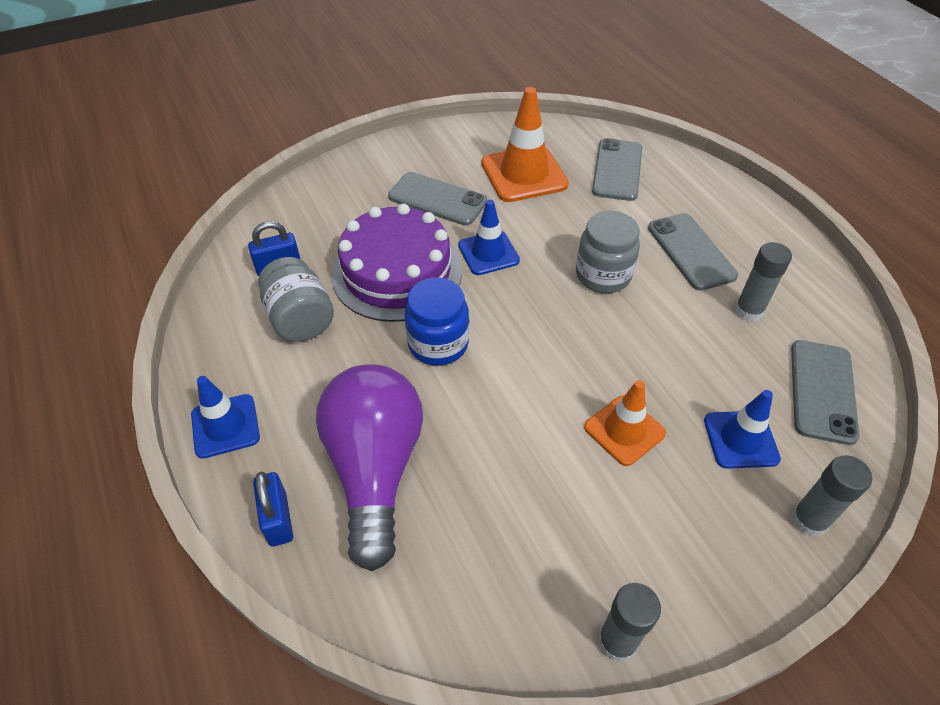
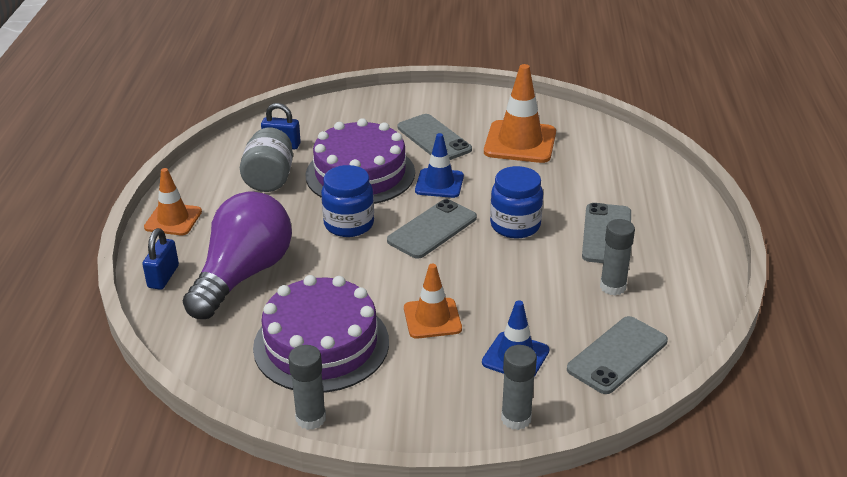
camera: 30 degrees right, 15 degrees down
blue traffic cone [191,376,260,459] -> orange traffic cone [144,168,202,235]
grey jar [576,211,640,293] -> blue jar [490,166,543,239]
grey phone [592,138,642,201] -> grey phone moved to [387,199,477,259]
none -> purple cake [253,275,389,393]

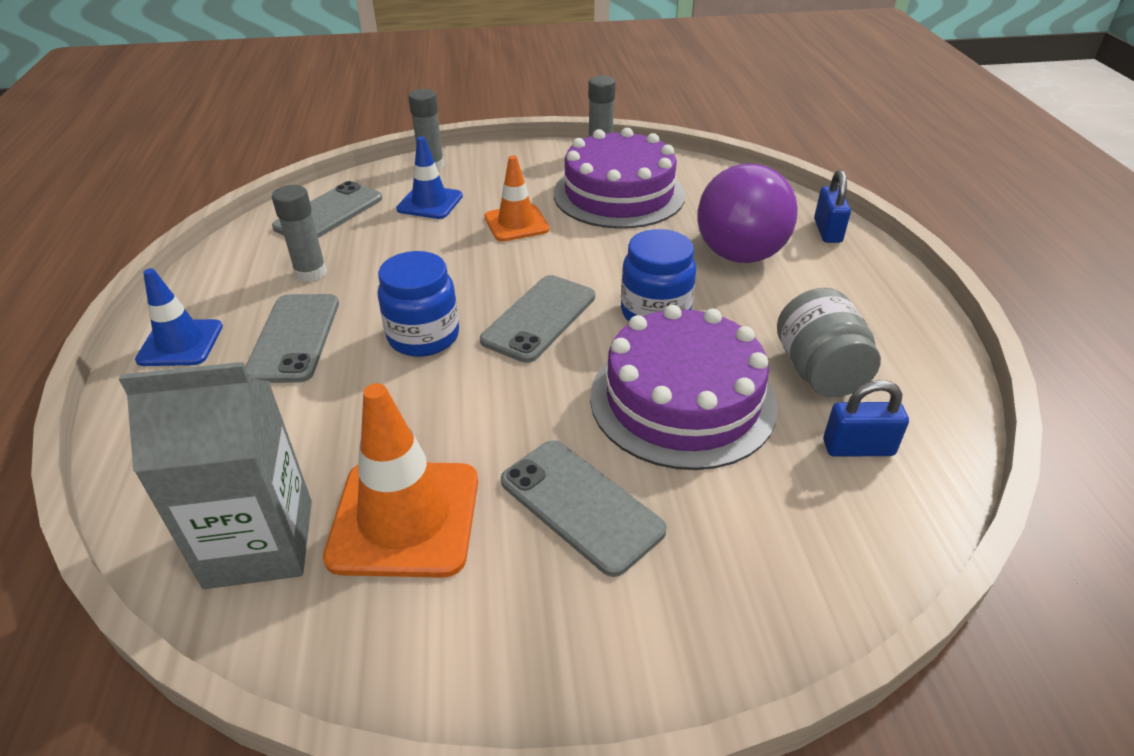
camera: 170 degrees right, 5 degrees up
orange traffic cone [144,168,202,235] -> none
blue traffic cone [415,133,464,198] -> blue traffic cone moved to [135,268,223,366]
none -> grey carton [119,362,312,589]

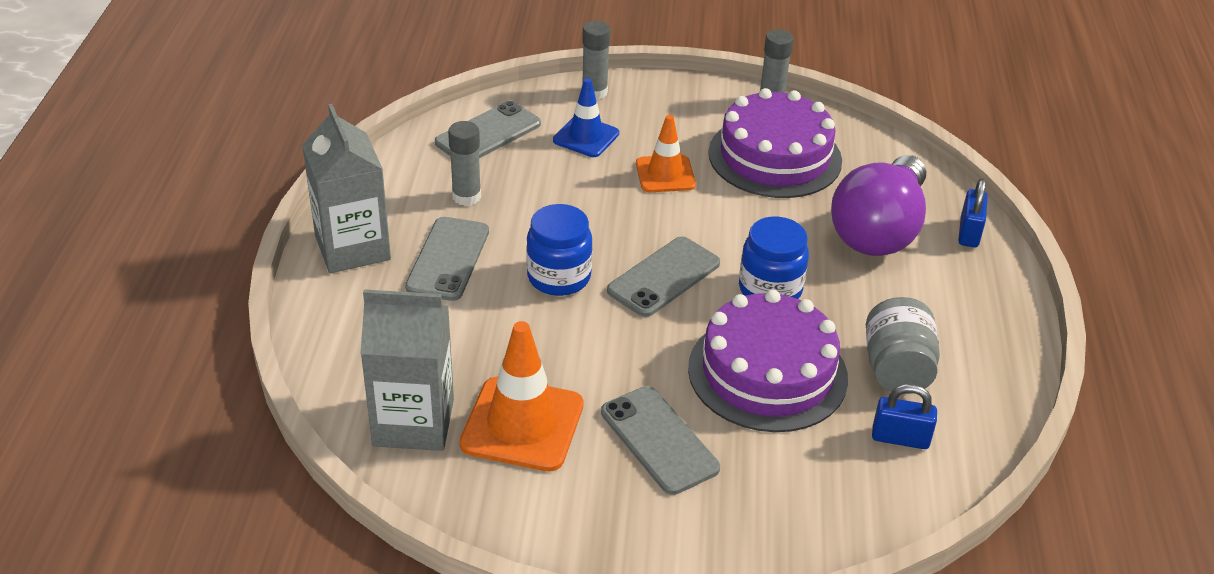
camera: 10 degrees right, 0 degrees up
blue traffic cone [135,268,223,366] -> grey carton [302,104,391,273]

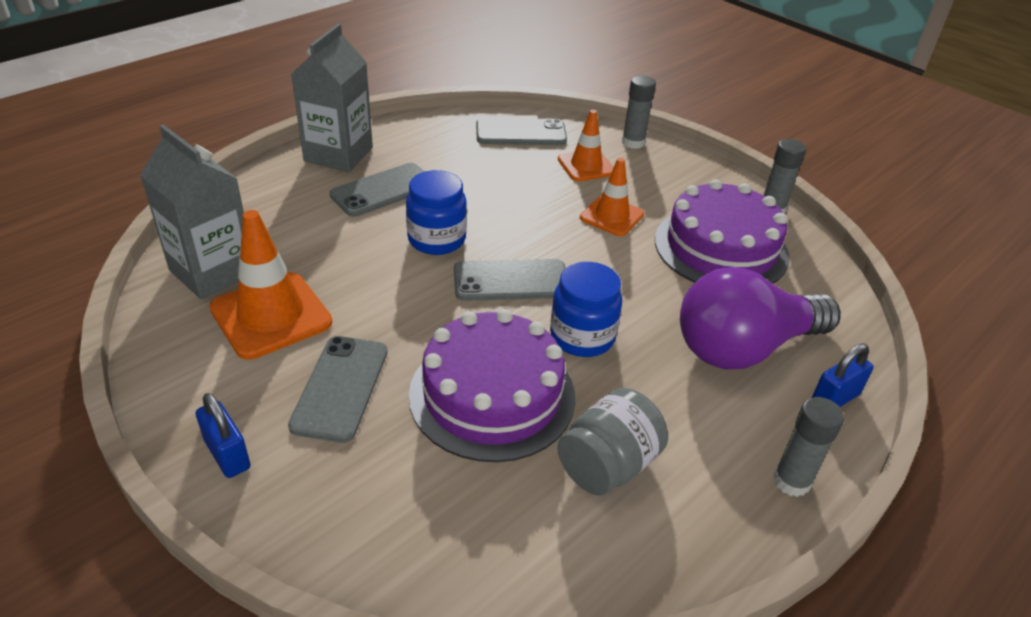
camera: 40 degrees right, 0 degrees up
grey glue stick [448,121,481,206] -> grey glue stick moved to [773,397,844,497]
blue traffic cone [553,78,619,157] -> orange traffic cone [558,110,614,181]
blue padlock [872,384,937,449] -> blue padlock moved to [196,393,250,478]

